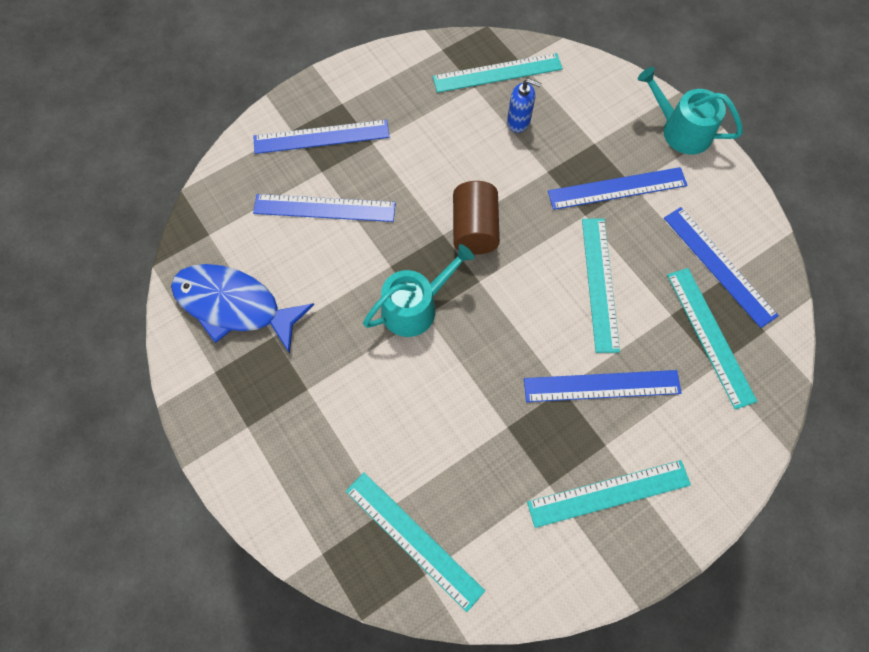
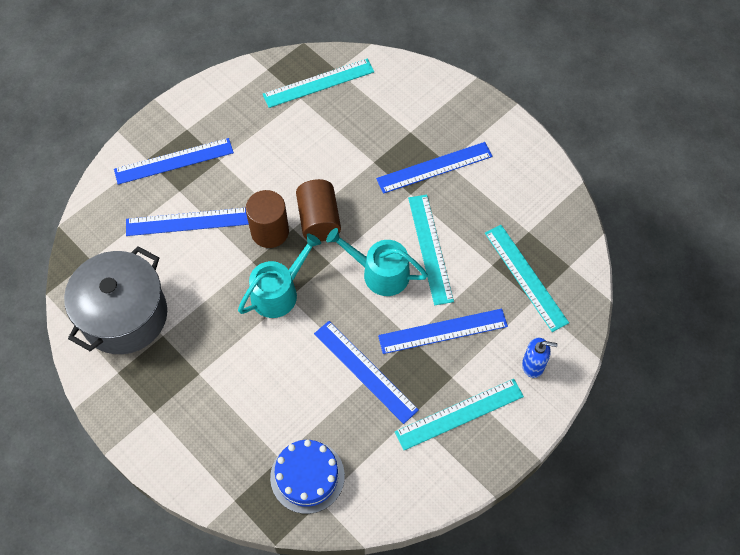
camera: 10 degrees left, 5 degrees down
blue fish [171,264,314,354] -> grey pot [64,246,167,354]
turquoise ruler [346,472,485,612] -> blue cake [270,440,345,514]
blue soap dispenser [507,79,542,133] -> blue soap dispenser moved to [522,338,558,378]
turquoise watering can [638,67,743,154] -> turquoise watering can moved to [326,228,428,296]
blue ruler [664,207,779,328] -> blue ruler moved to [314,321,419,424]
none -> brown cylinder [246,190,289,248]

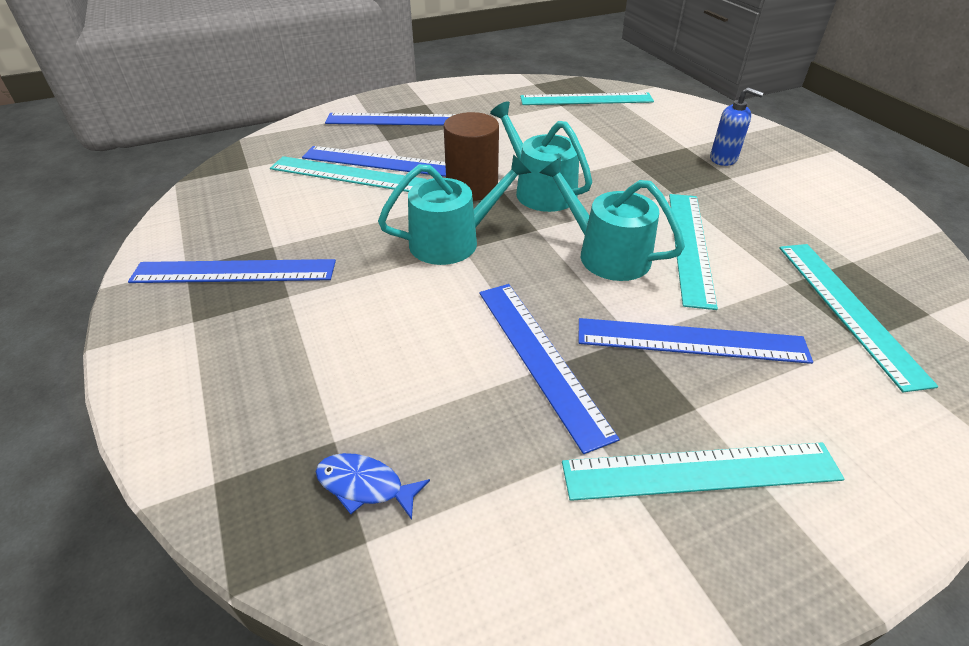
camera: 20 degrees right, 20 degrees down
grey pot [64,246,167,354] -> none
blue cake [270,440,345,514] -> blue fish [316,453,430,520]
brown cylinder [296,179,341,241] -> turquoise watering can [490,101,592,212]
blue ruler [376,142,493,194] -> blue ruler moved to [128,259,336,283]
blue soap dispenser [522,338,558,378] -> blue soap dispenser moved to [710,87,764,166]
none -> turquoise ruler [270,156,427,192]

